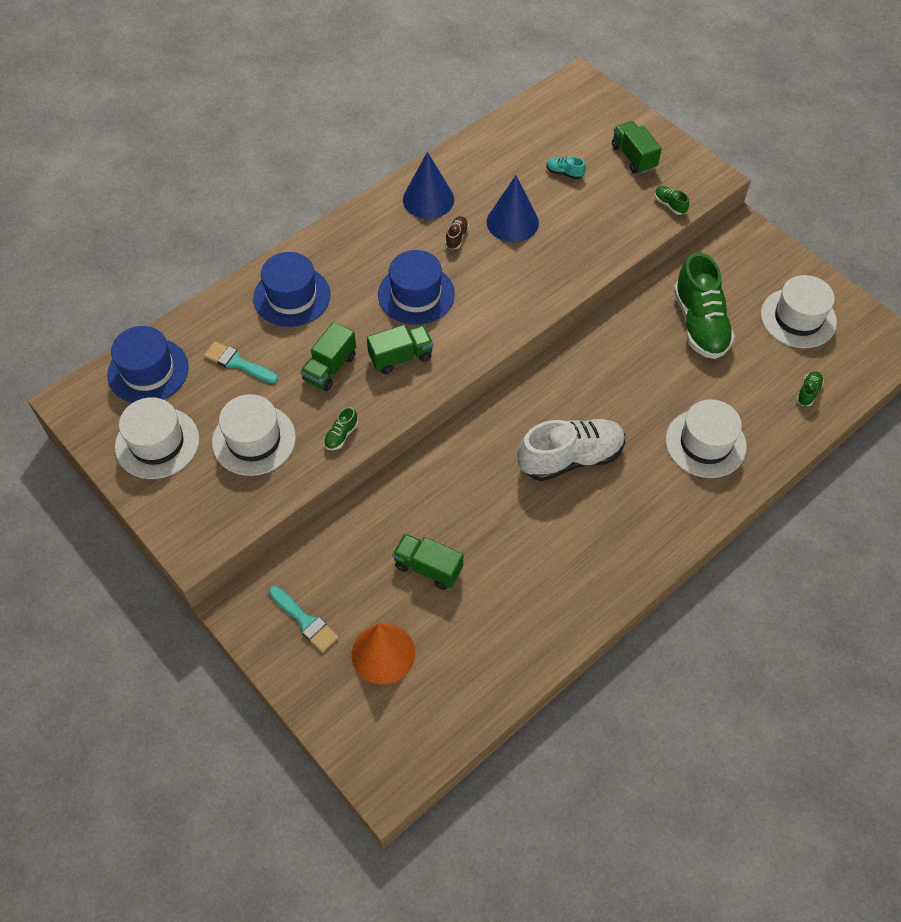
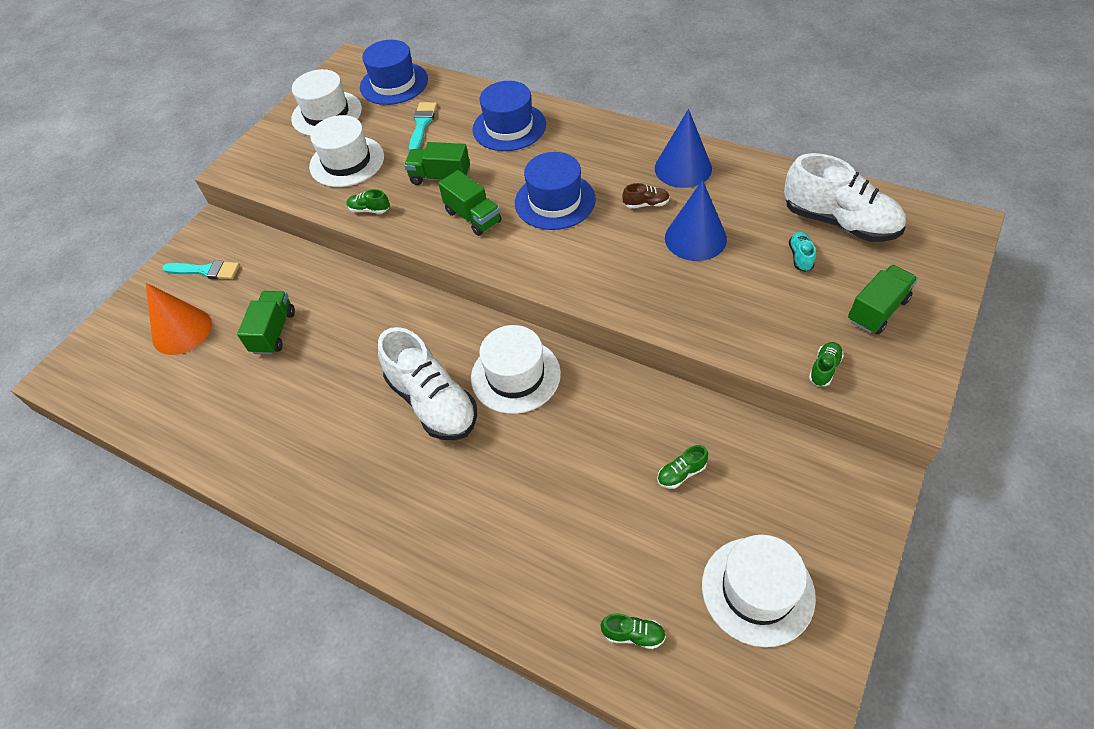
camera: 75 degrees right, 5 degrees down
turquoise brush [269,586,339,653] -> turquoise brush turned 105 degrees counterclockwise [162,260,240,279]
white hat [666,399,747,478] -> white hat moved to [471,325,561,414]
green shoe [674,252,735,359] -> green shoe [657,445,708,489], size x0.41
none -> white shoe [784,153,906,242]

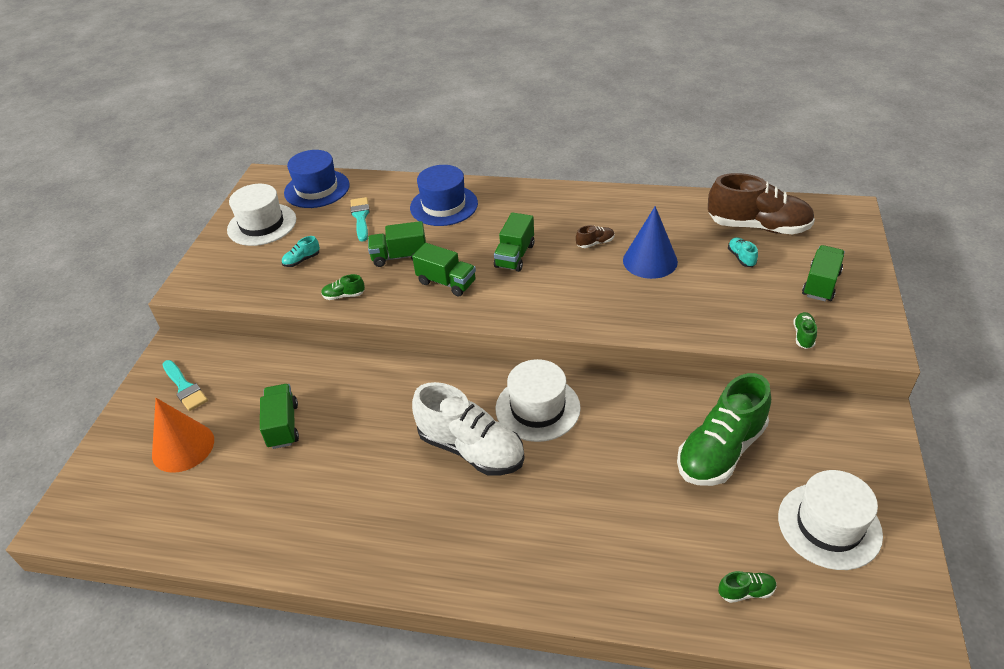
camera: 20 degrees left, 10 degrees down
turquoise brush [162,260,240,279] -> turquoise brush turned 60 degrees clockwise [163,360,208,411]
white hat [309,115,384,187] -> turquoise shoe [282,236,320,267]
blue hat [515,152,596,230] -> green truck [494,212,535,272]
blue cone [655,109,712,188] -> none
green shoe [657,445,708,489] -> green shoe [677,373,771,486], size x2.47
white shoe [784,153,906,242] -> brown shoe [708,173,815,235]

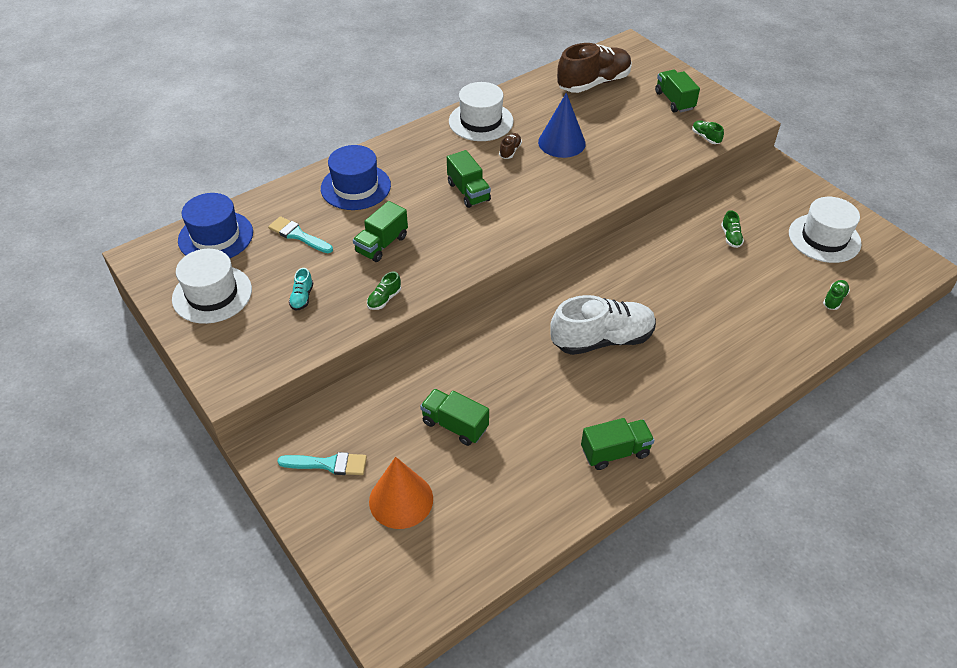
camera: 50 degrees left, 5 degrees up
green truck [412,243,476,297] -> green truck moved to [581,418,655,470]
white hat [496,359,581,442] -> white hat moved to [449,82,514,141]
green shoe [677,373,771,486] -> green shoe [721,210,744,248], size x0.41
turquoise shoe [728,237,758,267] -> none

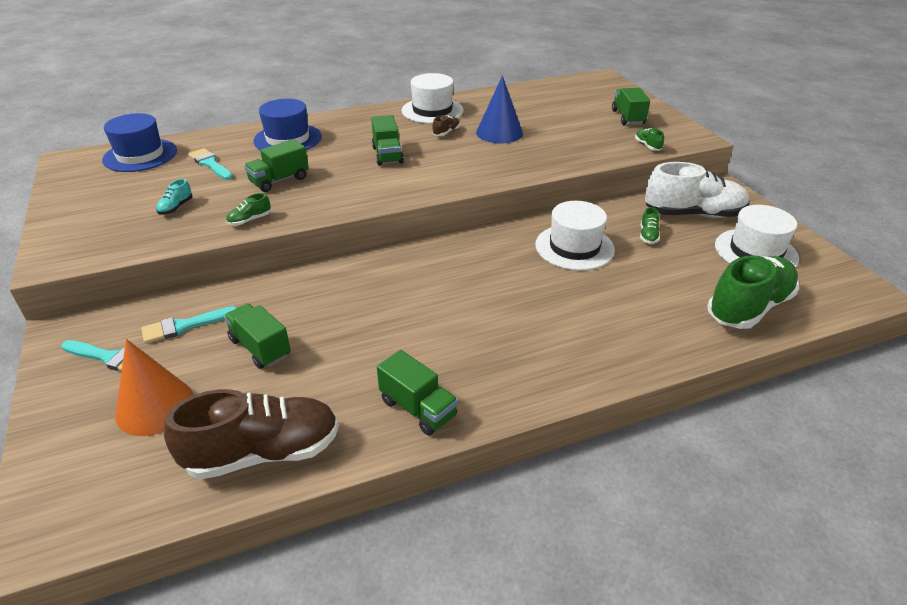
camera: 15 degrees right, 10 degrees down
white hat [172,249,252,324] -> white hat moved to [535,201,615,271]
white shoe [550,295,656,355] -> white shoe moved to [645,162,749,218]
brown shoe [557,43,632,93] -> brown shoe moved to [164,389,339,480]
green truck [581,418,655,470] -> green truck turned 45 degrees clockwise [377,350,458,436]
green shoe [823,280,850,310] -> green shoe [707,255,799,329], size x2.47
none -> turquoise brush [141,306,237,344]

